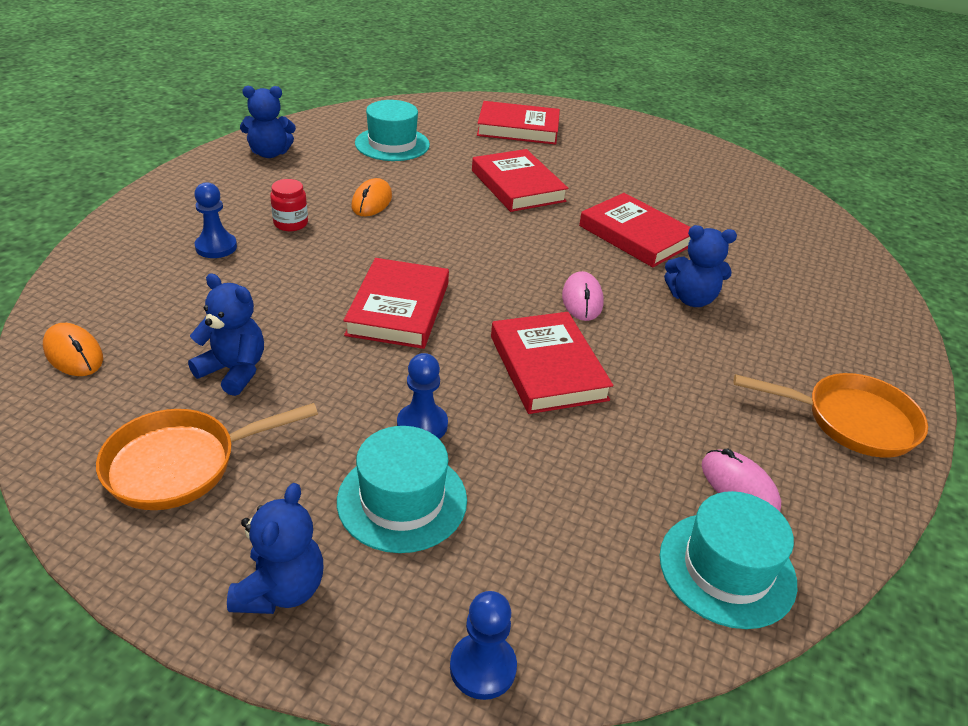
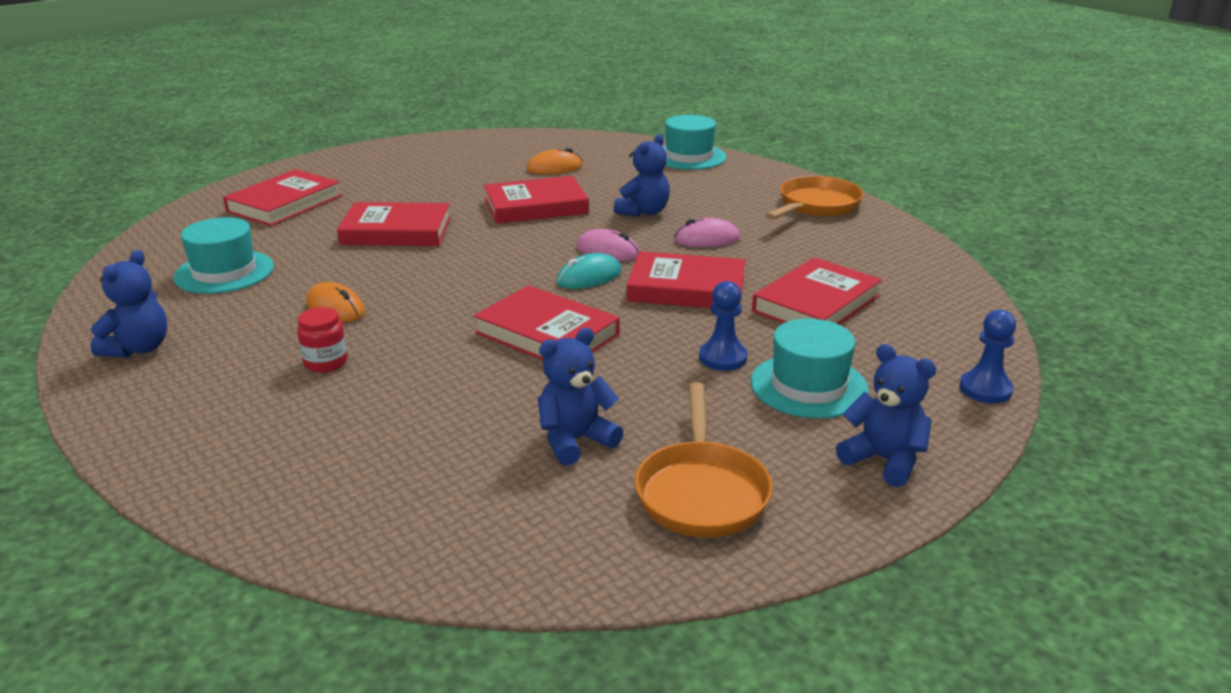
camera: 60 degrees left, 10 degrees down
orange mouse [43,323,103,376] -> orange mouse moved to [527,148,582,174]
blue pawn [194,182,237,258] -> none
turquoise hat [660,491,797,629] -> turquoise hat moved to [662,115,727,170]
pink mouse [702,449,781,512] -> pink mouse moved to [674,218,740,247]
none -> turquoise mouse [556,253,621,289]
none -> red book [752,257,882,325]

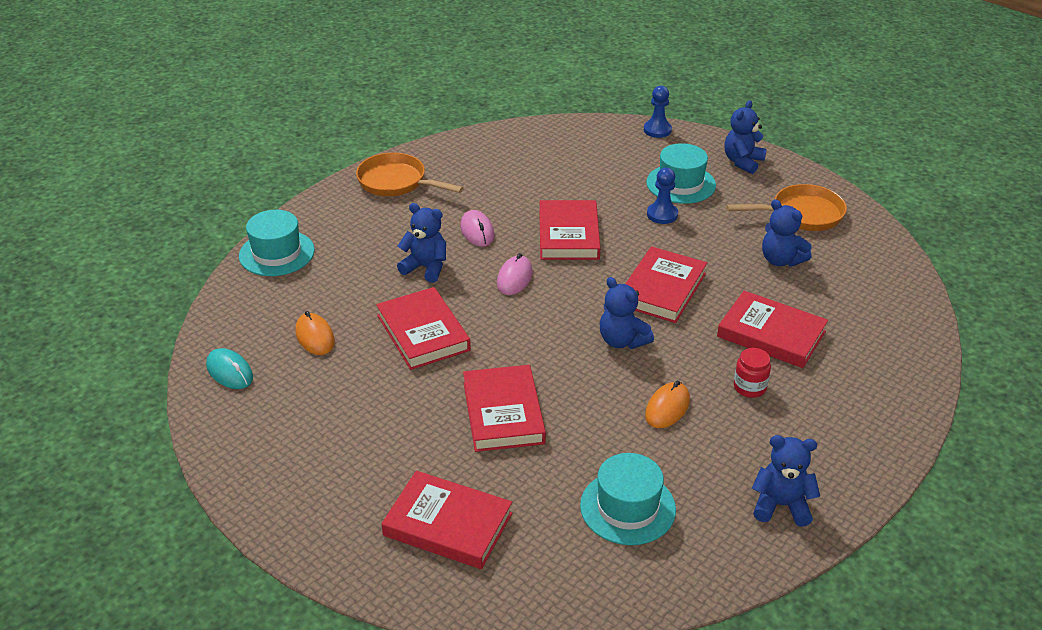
camera: 100 degrees left, 10 degrees up
turquoise mouse [556,253,621,289] -> turquoise mouse moved to [206,348,253,389]
red book [752,257,882,325] -> red book moved to [717,291,828,368]
none -> blue teddy bear [600,277,654,349]

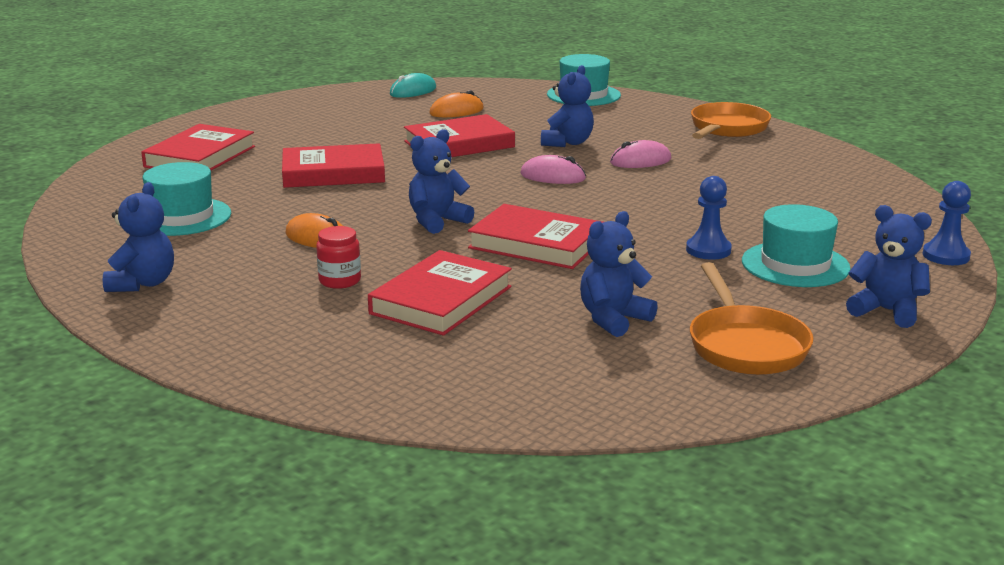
camera: 90 degrees right, 15 degrees down
red book [539,200,601,260] -> none

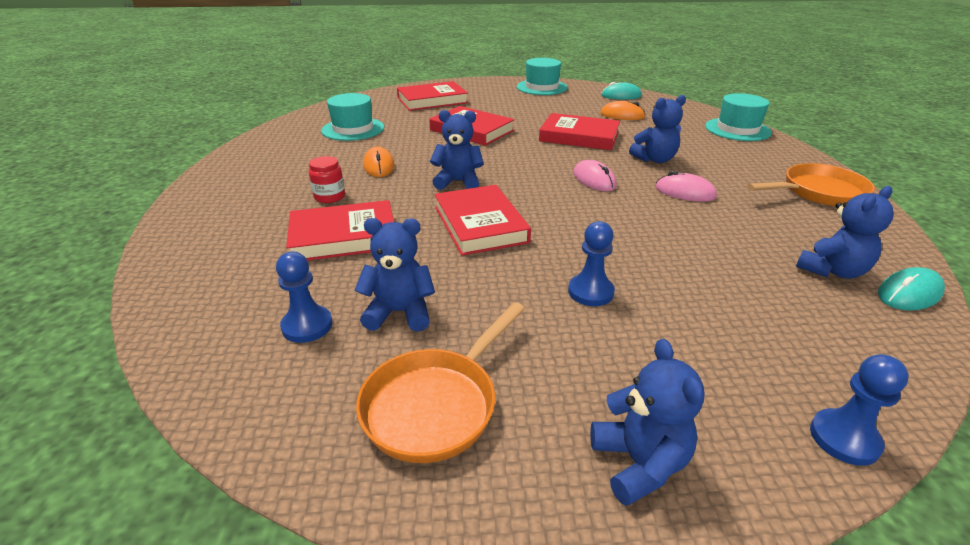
camera: 45 degrees right, 10 degrees up
blue teddy bear [103,182,174,292] -> blue teddy bear moved to [796,186,894,279]
turquoise hat [742,204,851,287] -> turquoise hat moved to [517,58,568,95]
none -> blue pawn [276,252,332,343]
none -> turquoise mouse [878,267,945,310]

